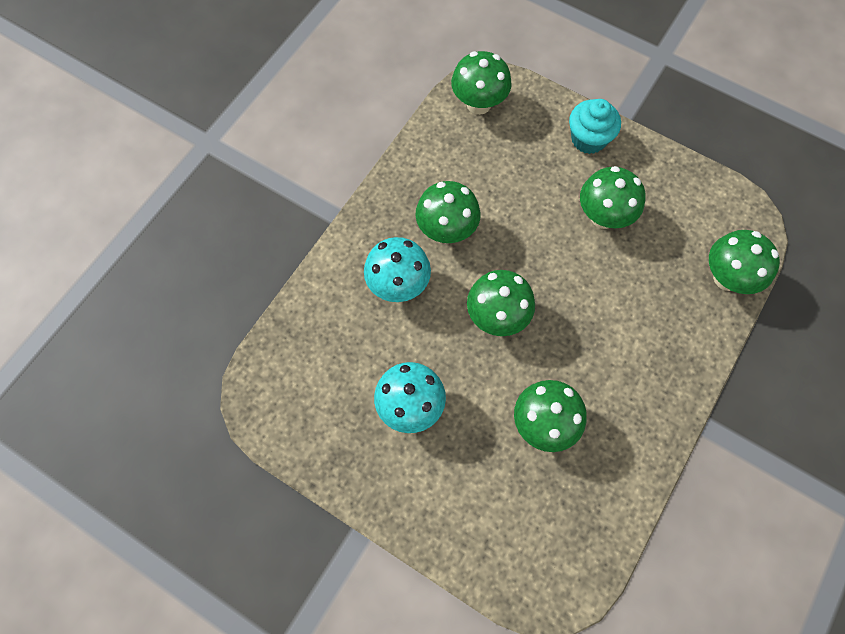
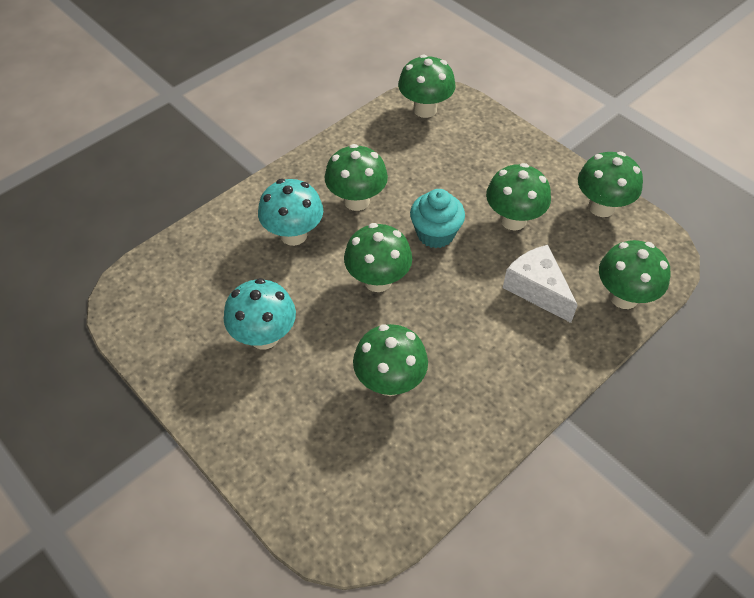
camera: 15 degrees right, 15 degrees down
turquoise cupcake [569,99,621,154] -> turquoise cupcake moved to [410,189,465,248]
none -> white cheese [503,245,578,323]
none -> green mushroom [578,152,643,217]

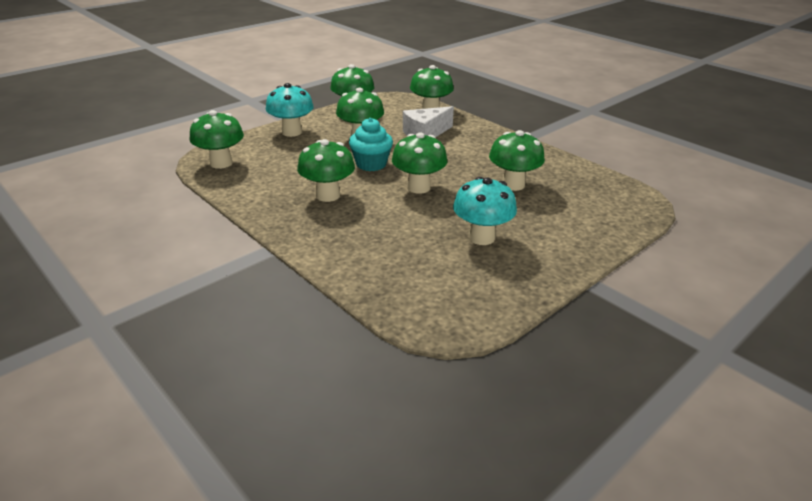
camera: 90 degrees left, 20 degrees down
turquoise mushroom [258,179,323,246] -> turquoise mushroom moved to [266,83,314,137]

